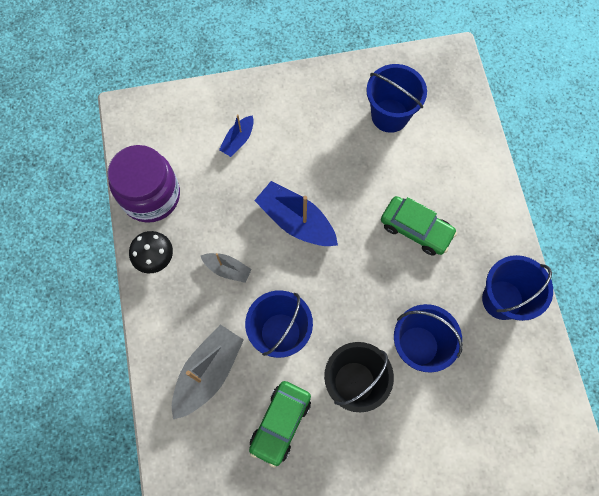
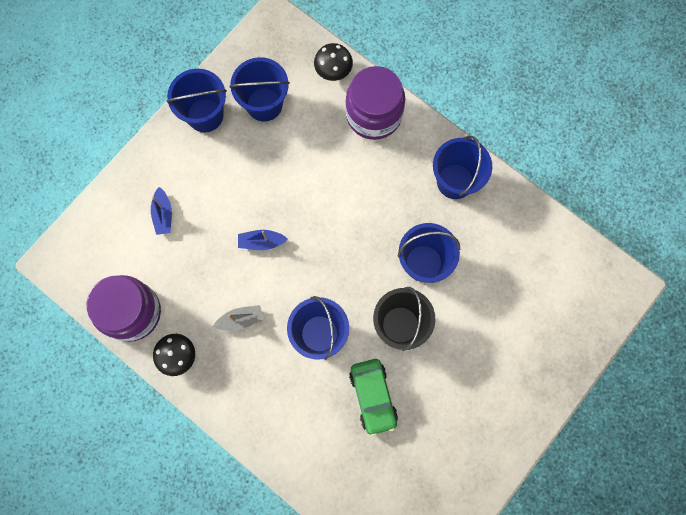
camera: 40 degrees left, 5 degrees up
grey boat [172,325,244,419] -> none
blue boat [254,181,338,246] -> blue boat [238,230,287,250], size x0.56
green car [381,196,457,256] -> none
none -> blue bucket [167,69,227,132]
none -> black mushroom [314,43,353,81]
none -> purple jar [345,66,405,140]

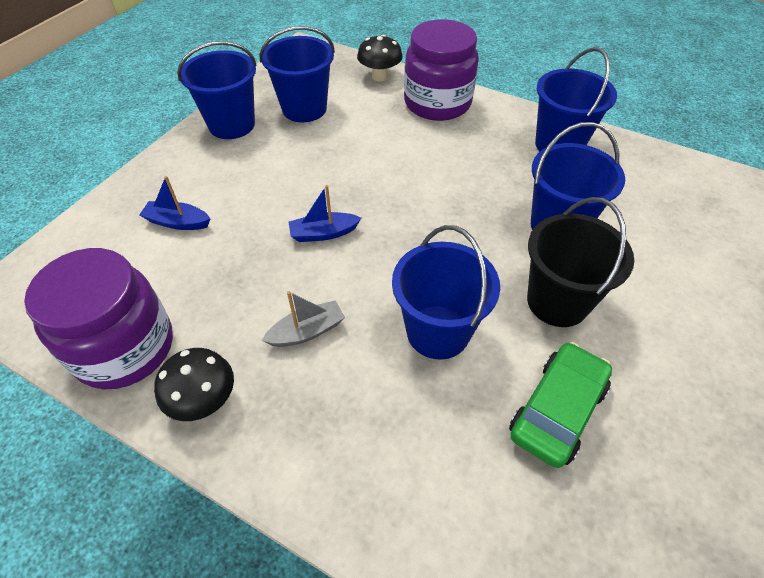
camera: 10 degrees left, 25 degrees down
blue boat [151,187,172,235] -> blue boat turned 120 degrees clockwise [139,176,210,230]
green car [349,359,398,436] -> green car turned 120 degrees counterclockwise [509,342,612,468]

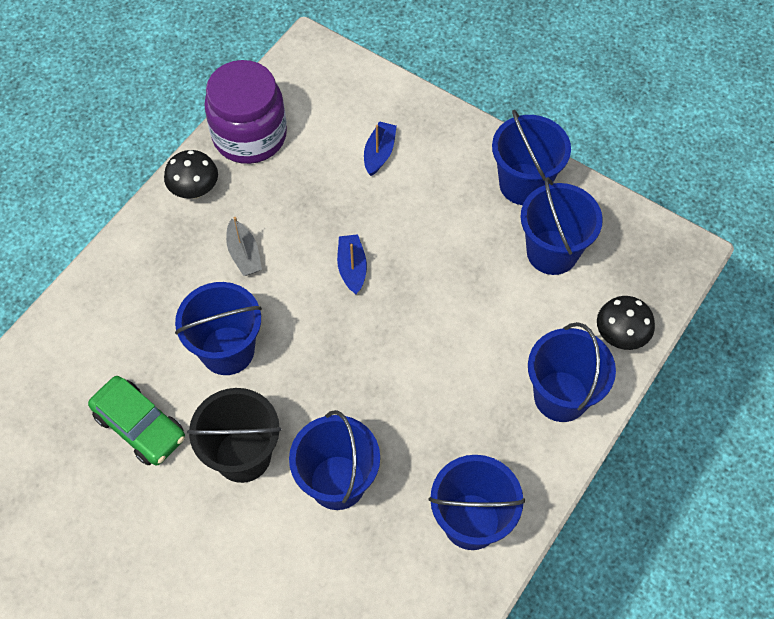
camera: 95 degrees right, 10 degrees up
purple jar [404,19,479,121] -> blue bucket [528,322,616,422]

